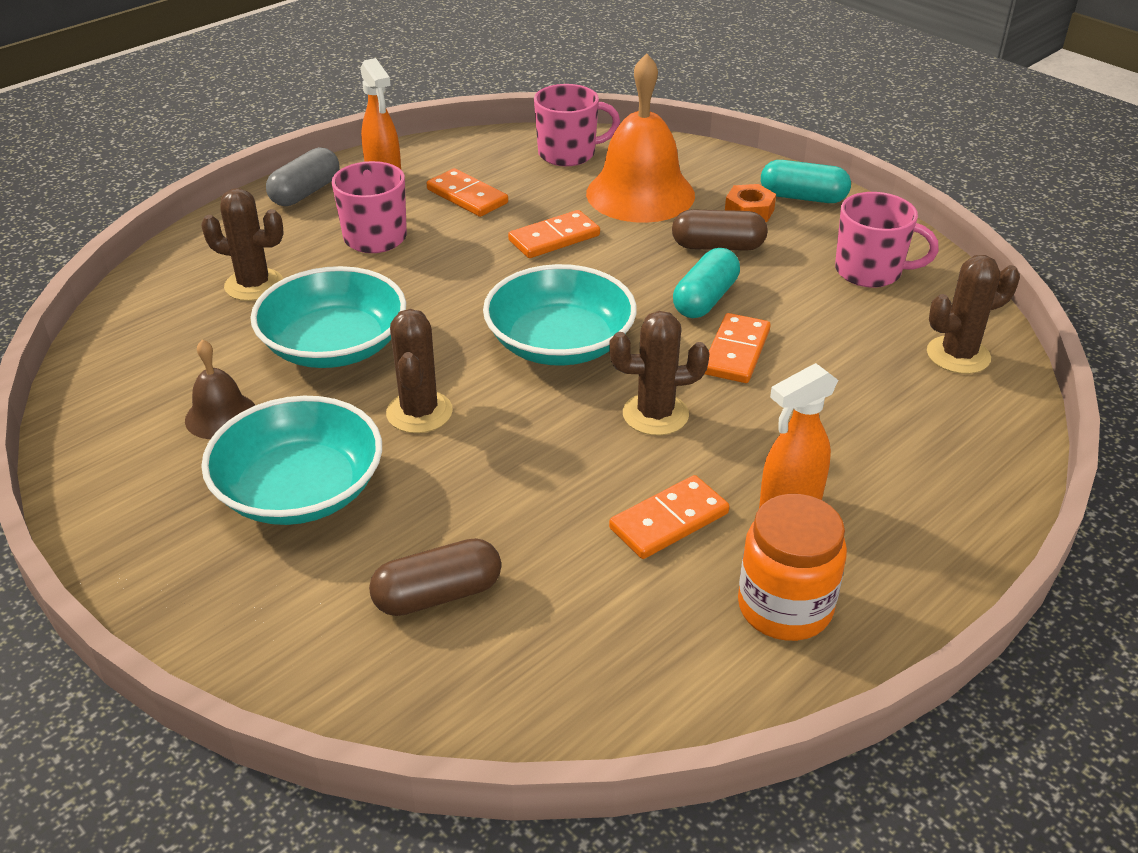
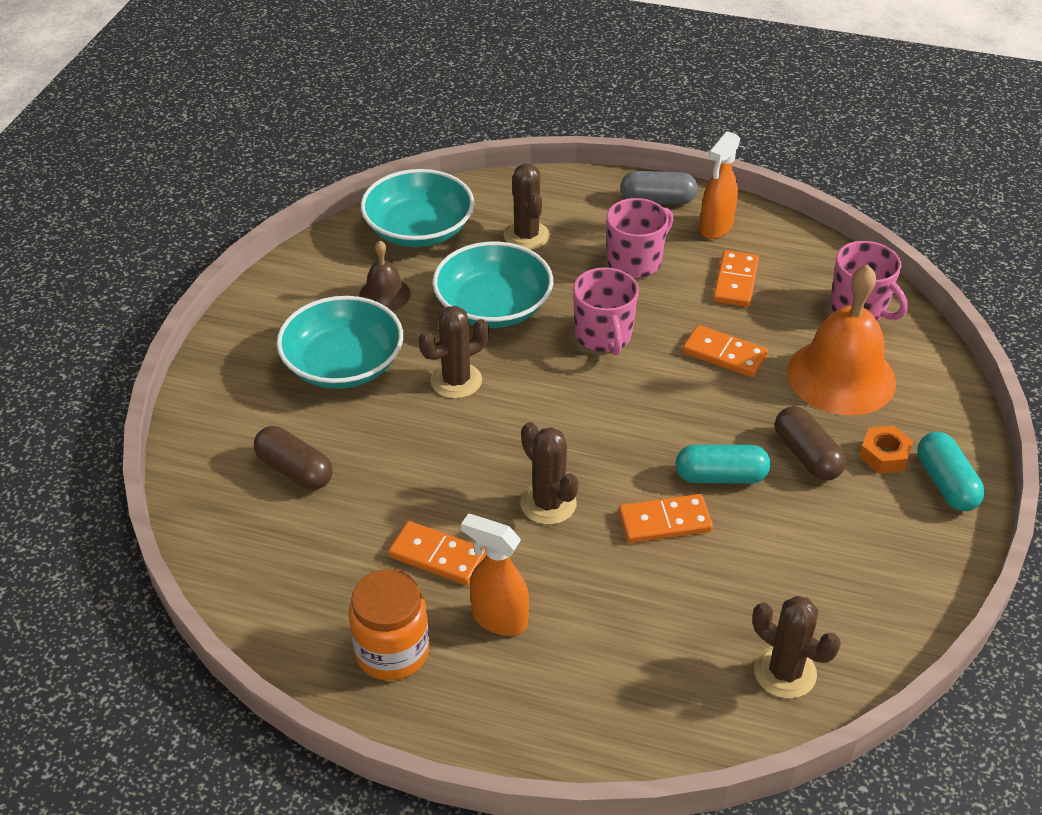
camera: 60 degrees right, 5 degrees up
turquoise bowl [483,264,637,366] -> turquoise bowl moved to [361,169,474,247]
pink mug [835,192,939,288] -> pink mug moved to [573,267,639,355]

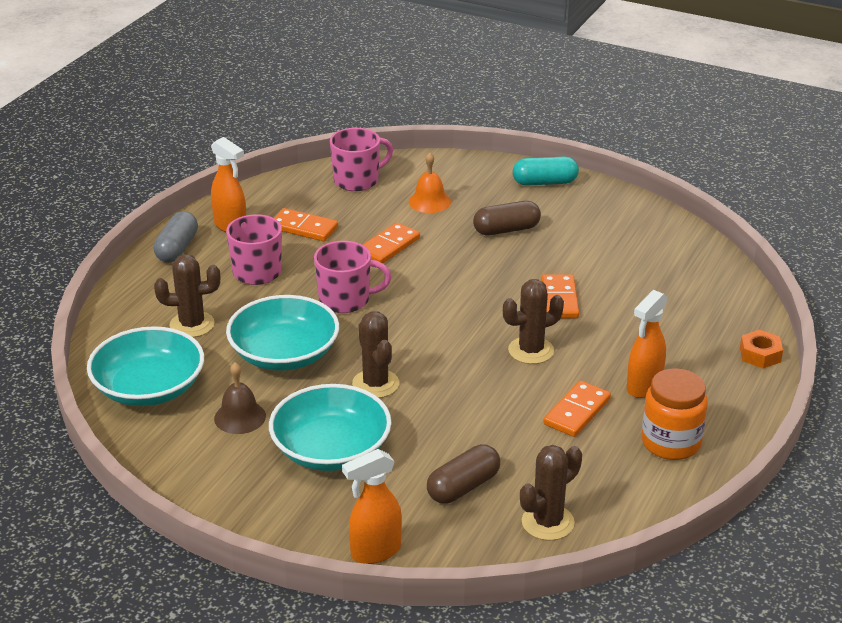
camera: 80 degrees left, 10 degrees down
turquoise capsule [676,444,771,483] -> none
brown cactus [752,596,841,698] -> brown cactus moved to [520,445,582,540]
orange bell [787,264,896,415] -> orange bell [409,152,451,213], size x0.51
orange nut [859,426,913,474] -> orange nut moved to [740,330,783,368]
none -> orange spray bottle [342,449,402,564]

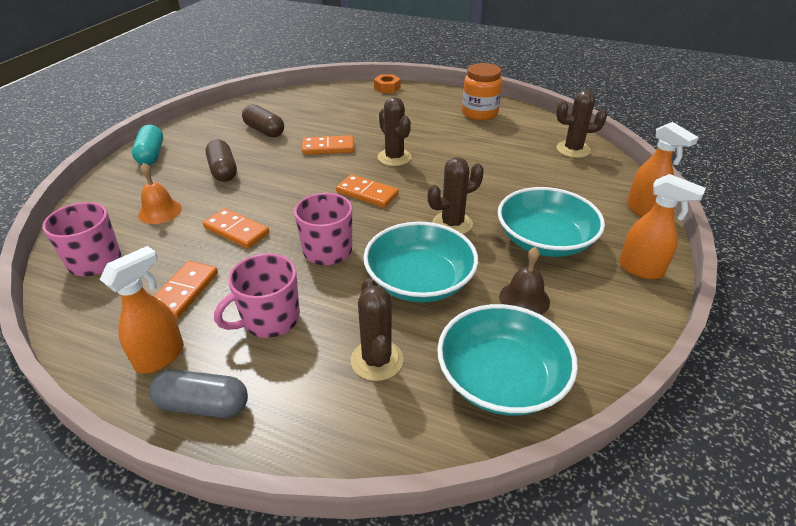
camera: 95 degrees left, 5 degrees up
brown capsule [427,444,500,504] -> brown capsule moved to [242,104,284,138]
brown cactus [520,445,582,540] -> brown cactus turned 45 degrees counterclockwise [556,90,607,158]
orange domino [543,381,611,437] -> orange domino moved to [336,174,399,208]
orange spray bottle [627,290,668,398] -> orange spray bottle moved to [619,174,706,279]

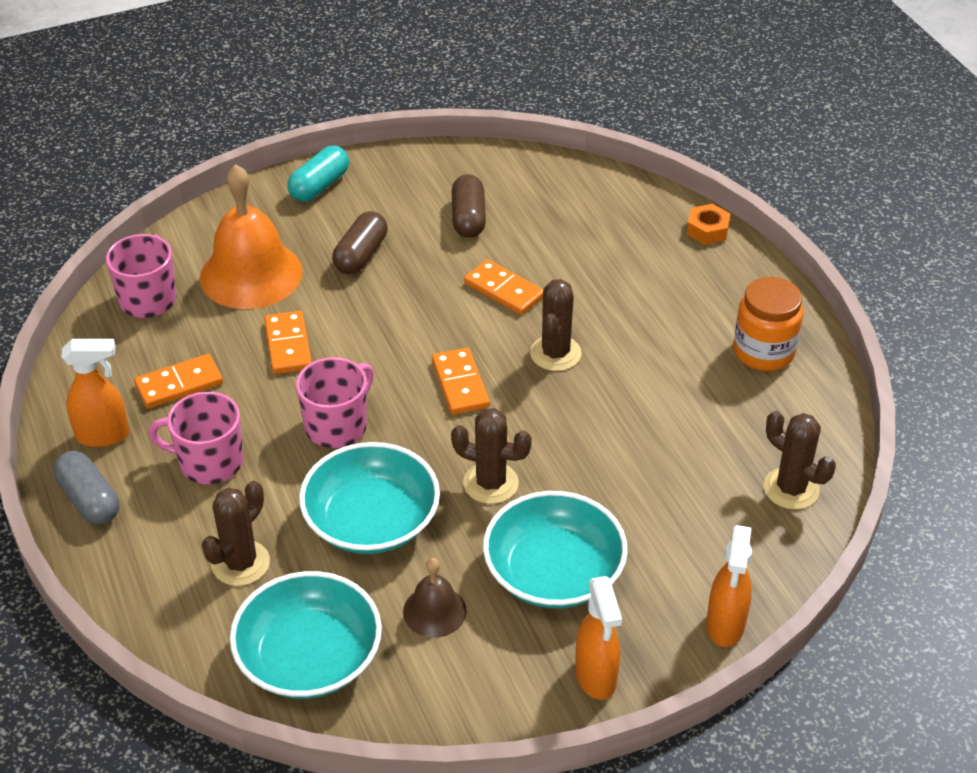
camera: 45 degrees right, 5 degrees up
orange bell [138,163,182,224] -> orange bell [200,164,302,309], size x1.97

